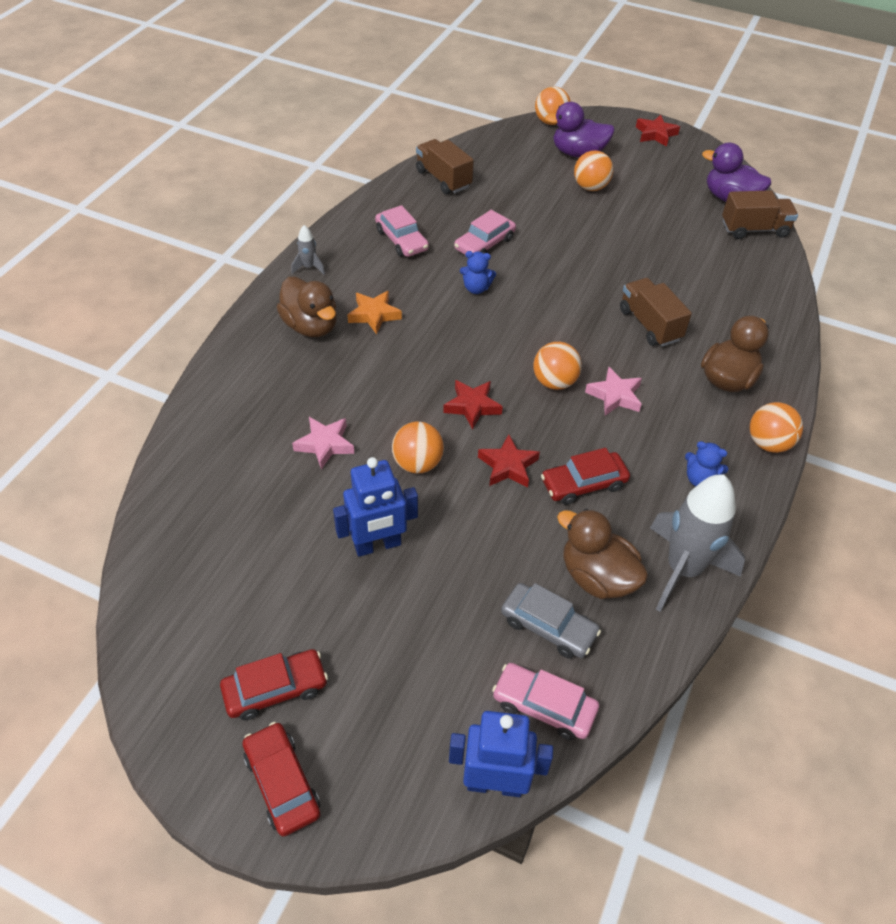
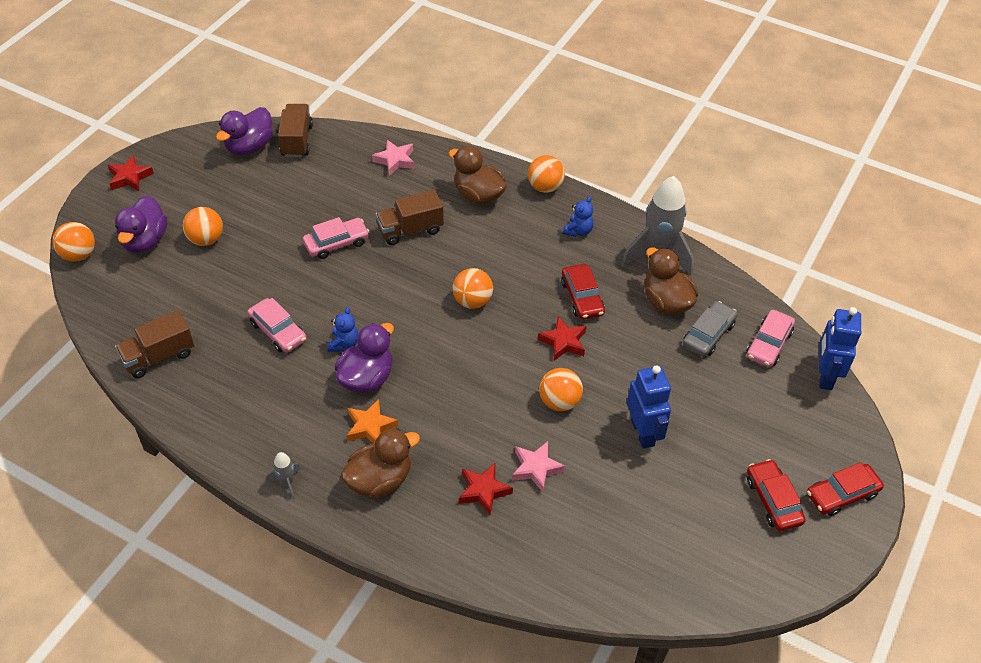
camera: 85 degrees left, 0 degrees up
pink car [375,205,429,257] -> pink car moved to [303,217,369,259]
red star [443,380,503,430] -> red star moved to [459,463,513,515]
brown duck [557,509,648,599] -> brown duck turned 105 degrees clockwise [644,247,698,315]
pink star [585,367,642,416] -> pink star moved to [372,140,415,176]
none -> purple duck [335,323,394,393]

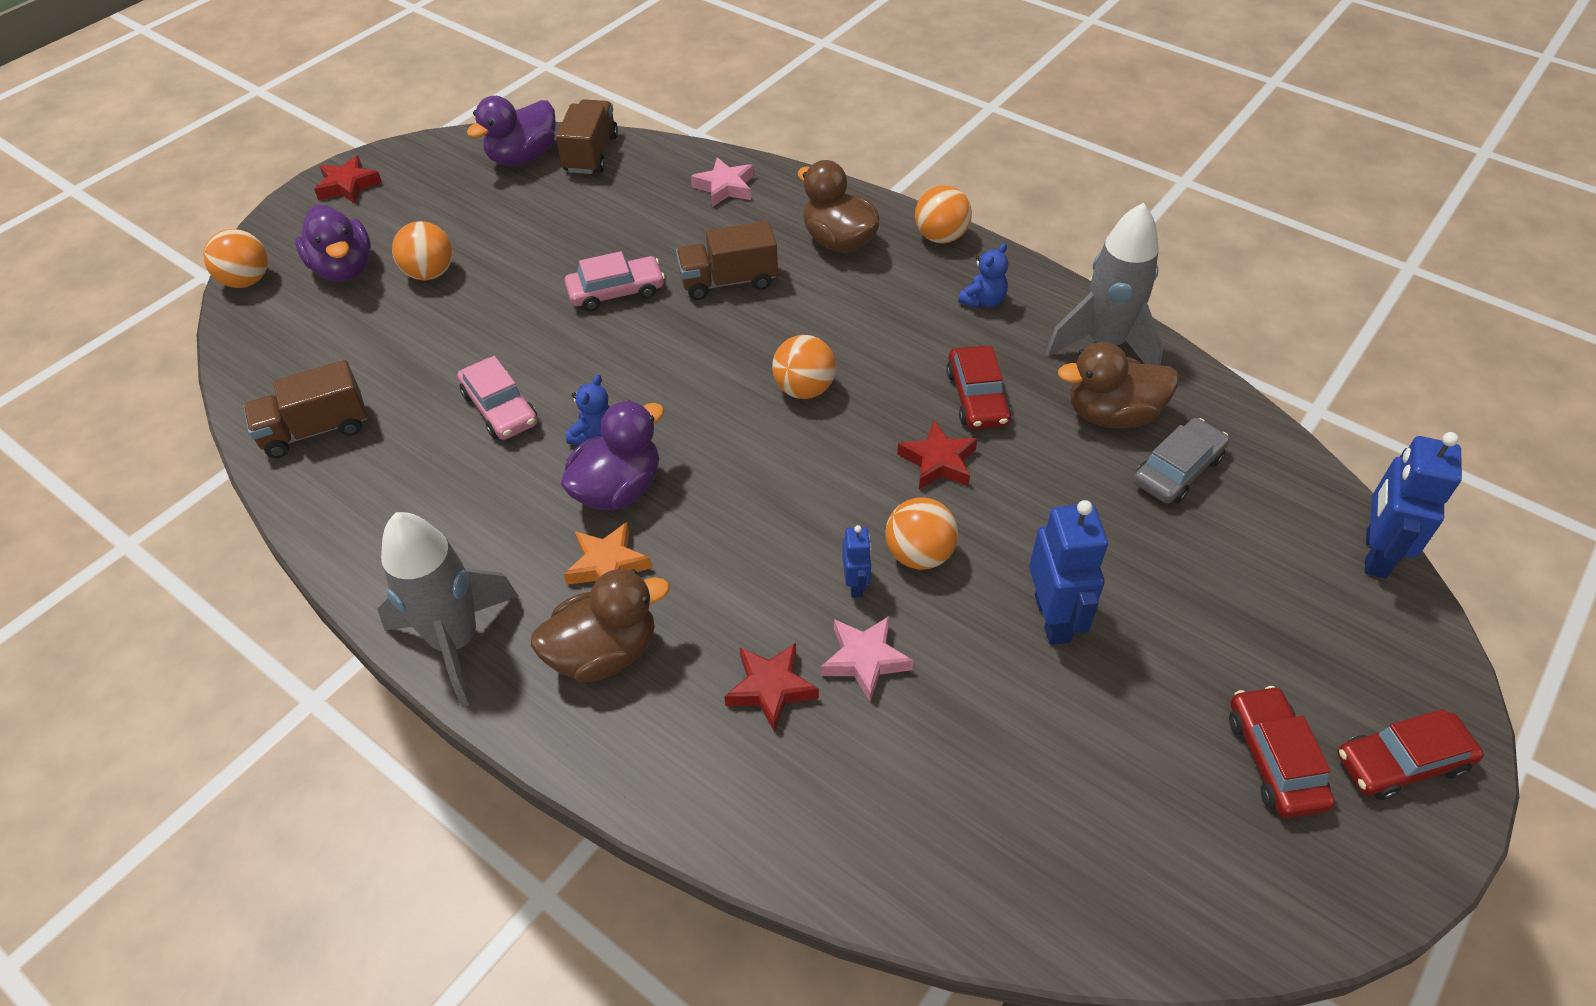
camera: 10 degrees right, 0 degrees up
purple duck [115,195,167,253] -> purple duck turned 45 degrees counterclockwise [295,205,371,282]
grey rocket [267,452,301,499] -> grey rocket [377,512,519,707], size x2.30
brown duck [644,247,698,315] -> brown duck turned 75 degrees counterclockwise [1058,342,1179,428]
pink car [746,310,795,367] -> none
none -> blue robot [842,525,871,598]

